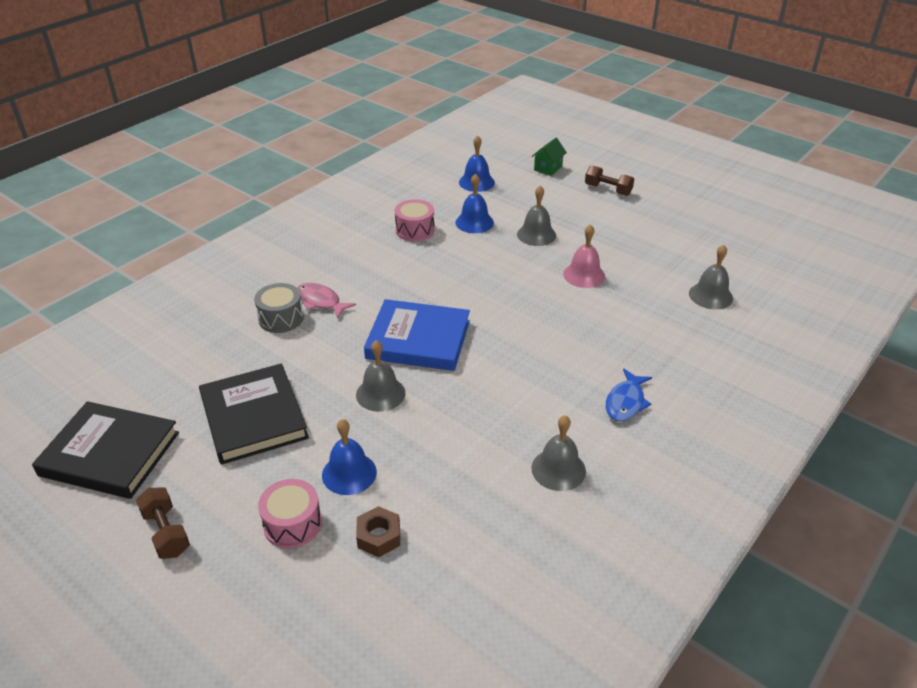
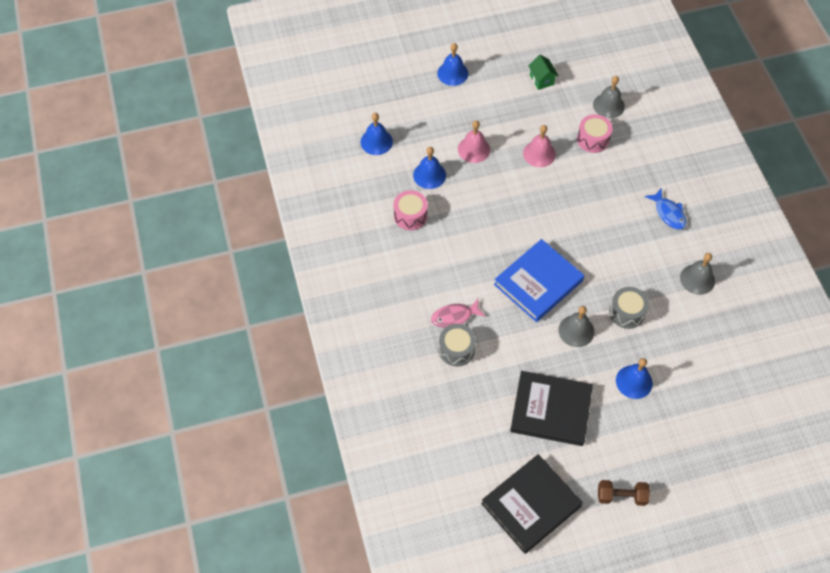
camera: 55 degrees left, 20 degrees up
pink drum [258,479,322,549] -> pink drum moved to [577,114,613,153]
brown nut [356,506,400,557] -> none
grey bell [517,186,556,246] -> pink bell [458,121,490,163]
green house [532,138,567,176] -> green house moved to [528,55,559,90]
brown dumbbell [585,165,634,196] -> blue bell [437,43,468,86]
none -> grey drum [609,287,649,329]

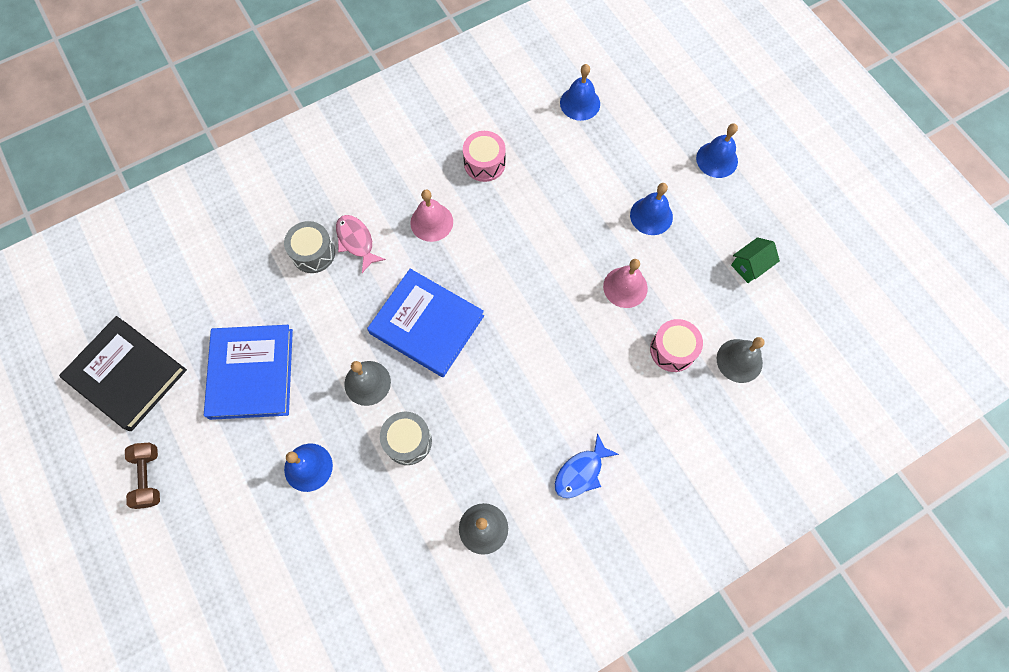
camera: 75 degrees right, 10 degrees up
blue bell [413,147,446,189] -> blue bell moved to [630,183,673,235]
pink bell [458,121,490,163] -> pink bell moved to [410,190,453,242]
black book [510,371,593,446] -> blue book [204,325,293,420]

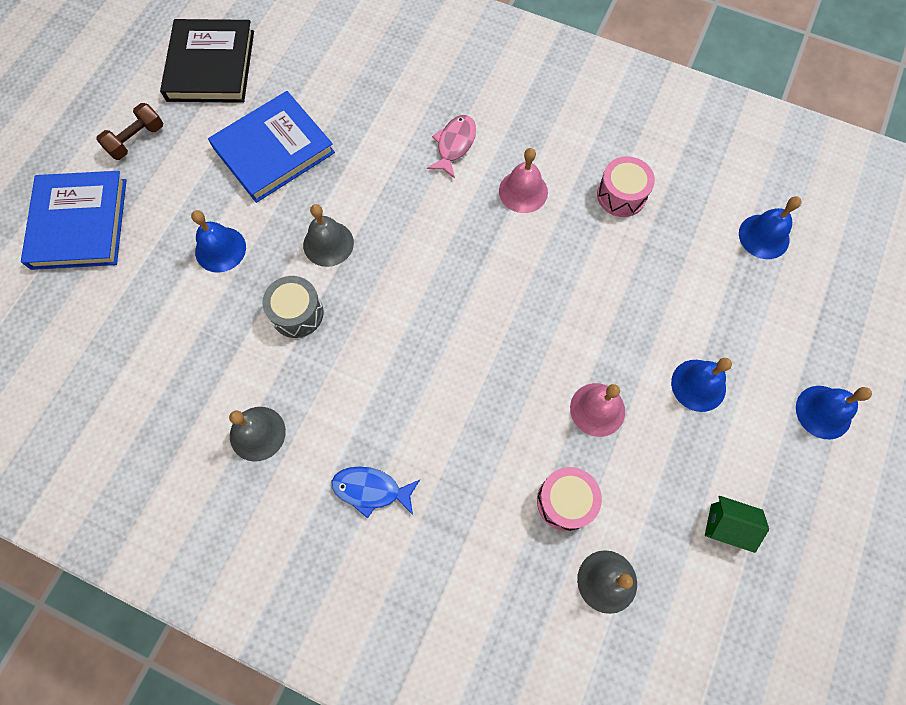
camera: 55 degrees right, 0 degrees up
grey drum [284,221,335,273] -> none
blue book [367,269,484,377] -> blue book moved to [21,171,126,270]

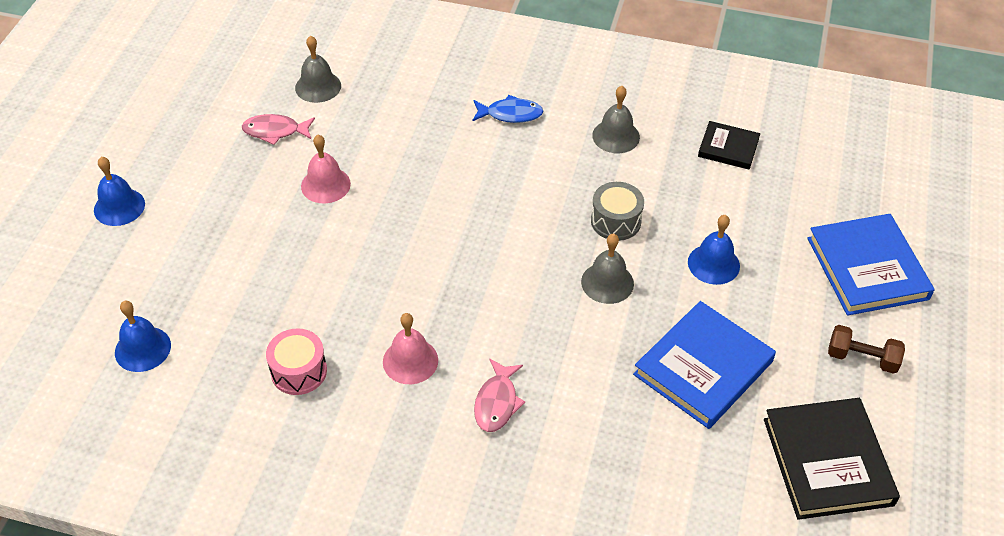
camera: 170 degrees right, 20 degrees down
brown dumbbell [96,103,163,160] -> brown dumbbell turned 75 degrees clockwise [828,325,905,374]
pink drum [537,467,602,531] -> none
blue bell [671,358,732,412] -> none
green house [705,496,769,553] -> none
none -> pink fish [242,114,315,145]
none -> black book [698,121,760,170]

